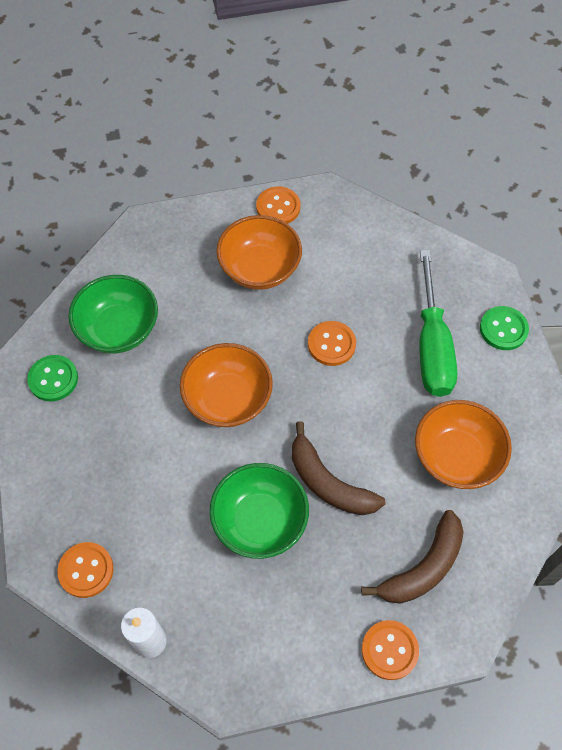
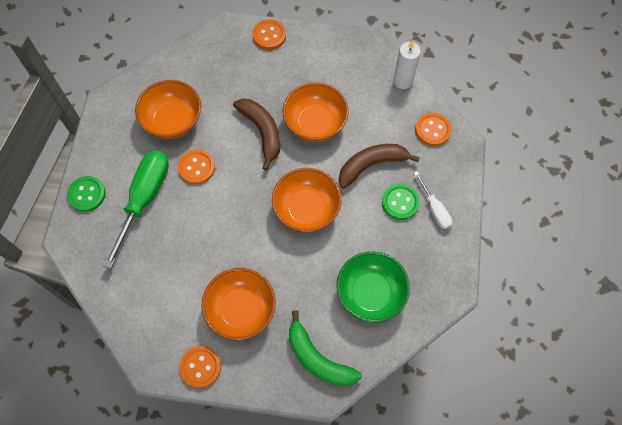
camera: 160 degrees left, 5 degrees up
green button [27,355,78,401] -> green button moved to [382,184,420,220]
green bowl [209,463,309,559] -> orange bowl [283,83,349,142]
orange button [308,321,356,366] -> orange button moved to [178,150,215,184]
brown banana [361,510,464,604] -> brown banana moved to [339,144,420,189]
none -> green banana [289,311,362,387]
none -> white screwdriver [414,171,452,229]

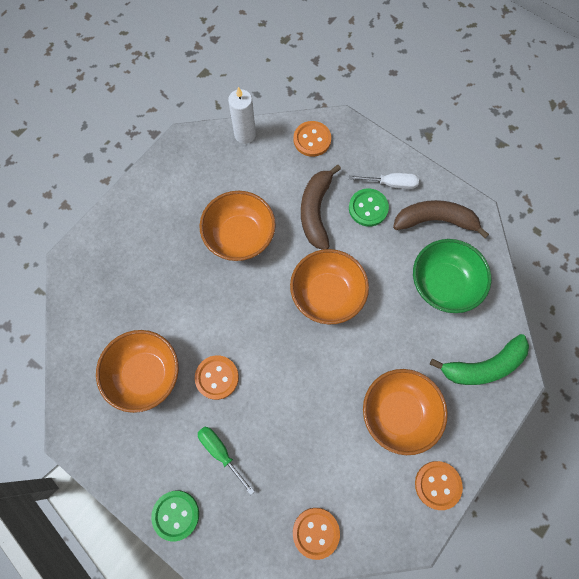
camera: 60 degrees left, 5 degrees up
green screwdriver [103,151,169,269] -> green screwdriver [198,427,255,495], size x0.52
brown banana [233,98,280,171] -> brown banana moved to [393,200,489,238]
orange button [253,19,286,50] -> orange button moved to [293,508,340,560]

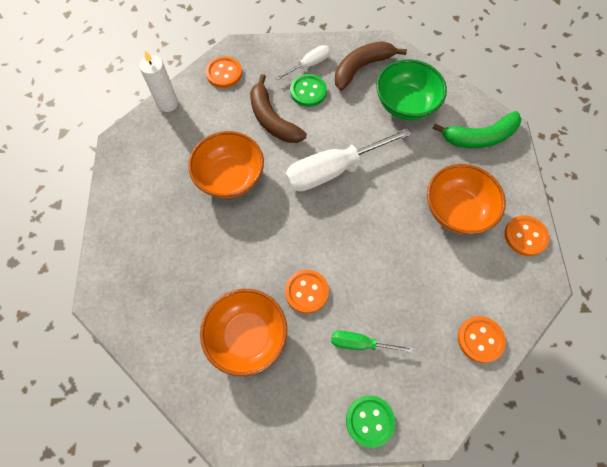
camera: 40 degrees left, 5 degrees down
orange bowl [290,249,369,324] -> white screwdriver [285,128,412,192]
green banana [430,334,529,385] -> green banana turned 45 degrees clockwise [432,111,522,148]

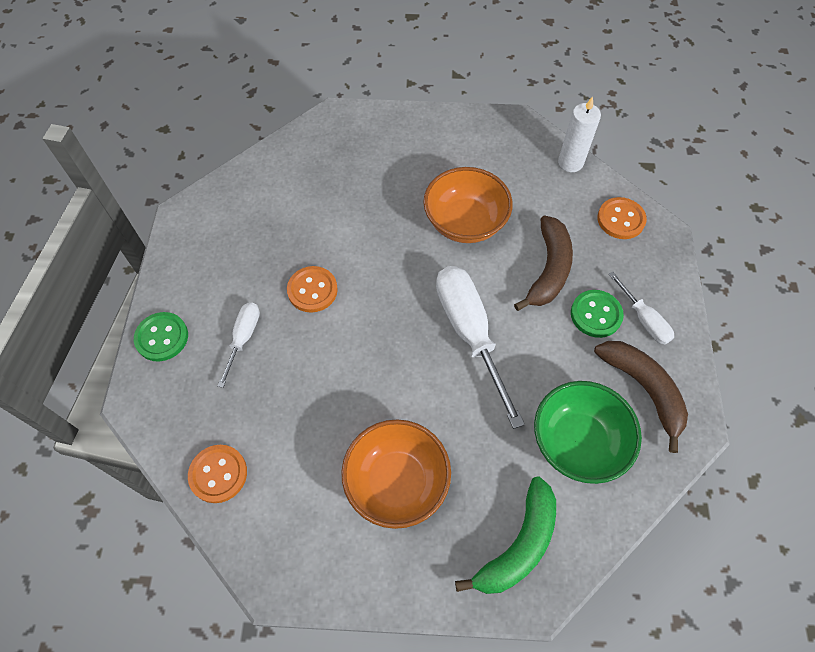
camera: 95 degrees right, 5 degrees down
orange bowl [200,289,287,376] -> none
brown banana [250,74,307,143] -> brown banana turned 135 degrees clockwise [514,216,573,311]
green screwdriver [331,331,414,353] -> white screwdriver [218,302,260,388]
green banana [432,111,522,148] -> green banana turned 135 degrees counterclockwise [455,476,556,594]
orange button [505,215,549,256] -> none

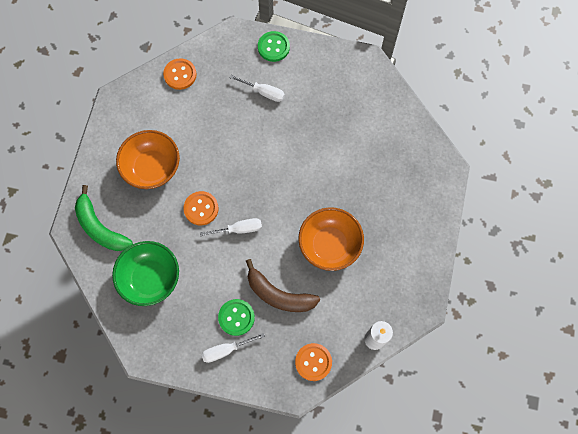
camera: 100 degrees right, 10 degrees up
orange button [287,266,338,313] -> orange button moved to [183,191,219,225]
white screwdriver [436,266,525,429] -> white screwdriver [200,218,262,236], size x0.52
brown banana [594,341,688,453] -> none

